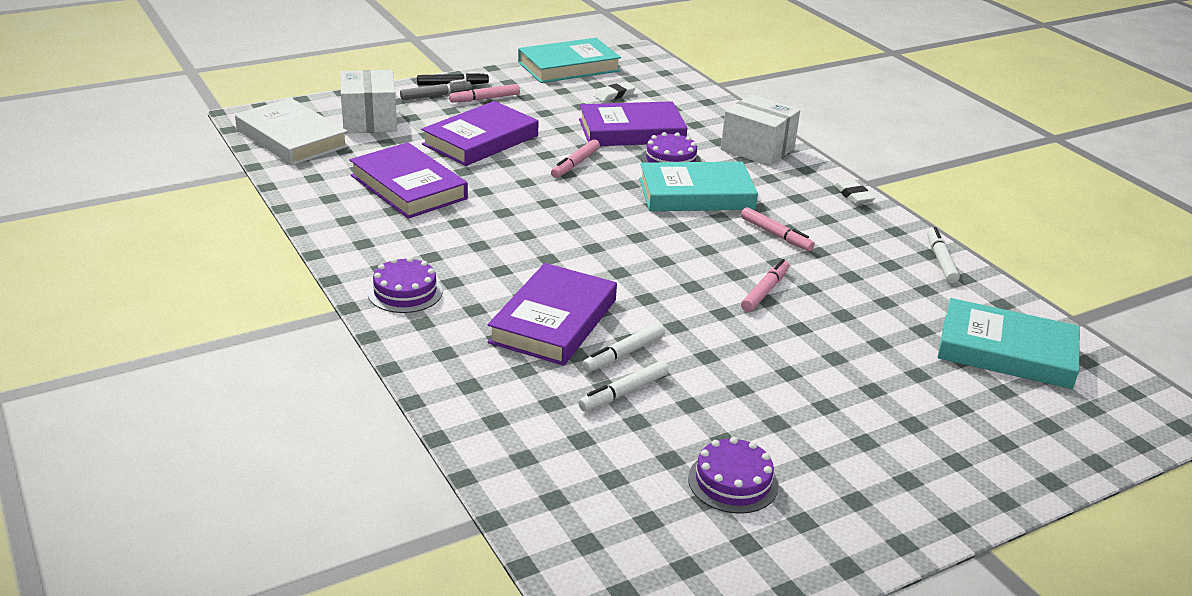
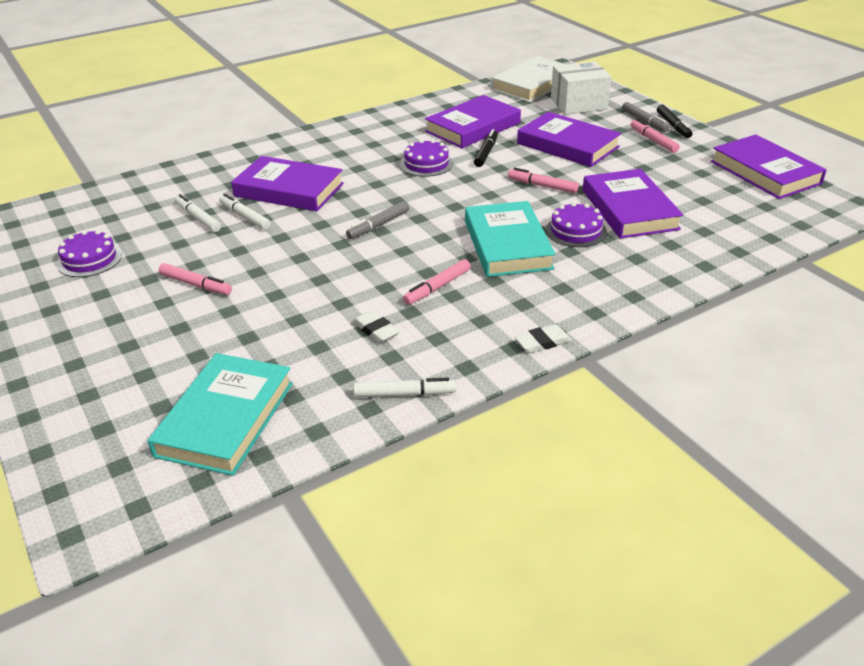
camera: 90 degrees right, 5 degrees up
purple cake [368,257,443,313] -> purple cake moved to [400,140,453,177]
turquoise book [518,38,621,83] -> purple book [711,134,827,199]
white eraser [594,82,636,102] -> white eraser moved to [353,310,400,343]
white box [721,95,800,166] -> none
pink marker [741,259,789,312] -> pink marker moved to [159,263,232,295]
none -> grey marker [346,201,409,239]
none -> black marker [474,129,498,167]

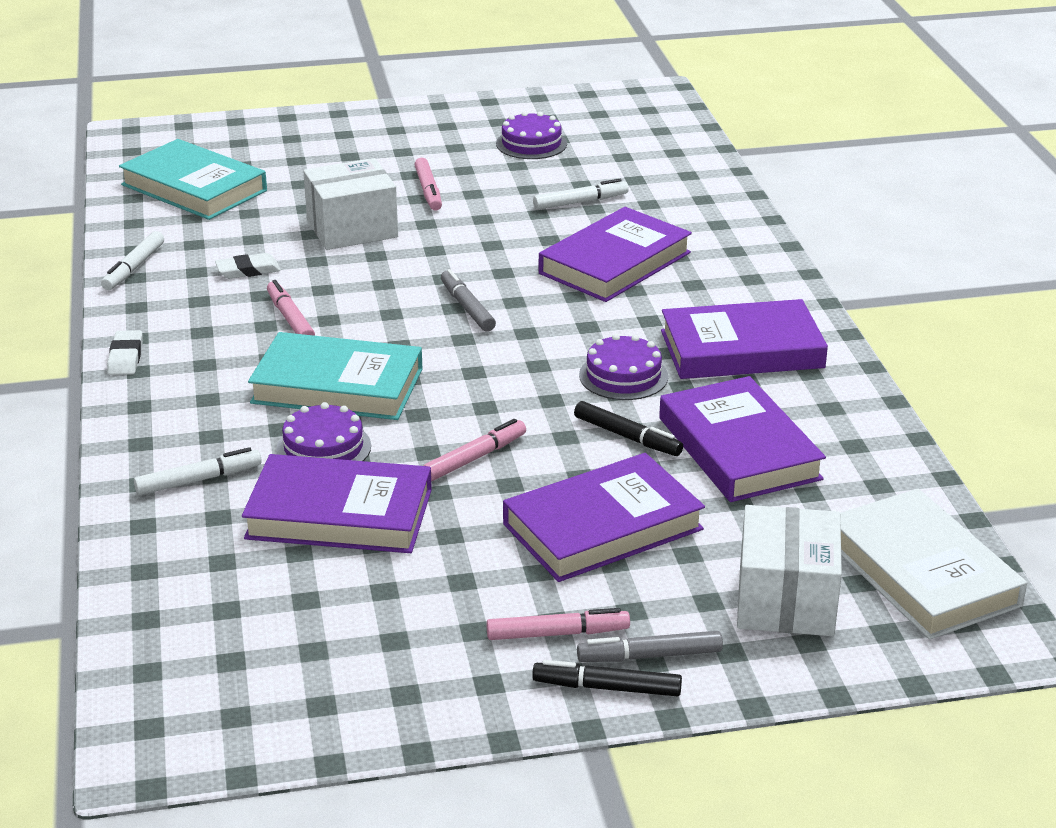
camera: 110 degrees right, 5 degrees down
pink marker [159,263,232,295] -> pink marker turned 60 degrees counterclockwise [414,158,442,211]
white marker [219,193,271,230] -> white marker moved to [134,447,261,495]
purple book [711,134,827,199] -> purple book moved to [661,299,828,379]
none -> white box [303,158,398,250]

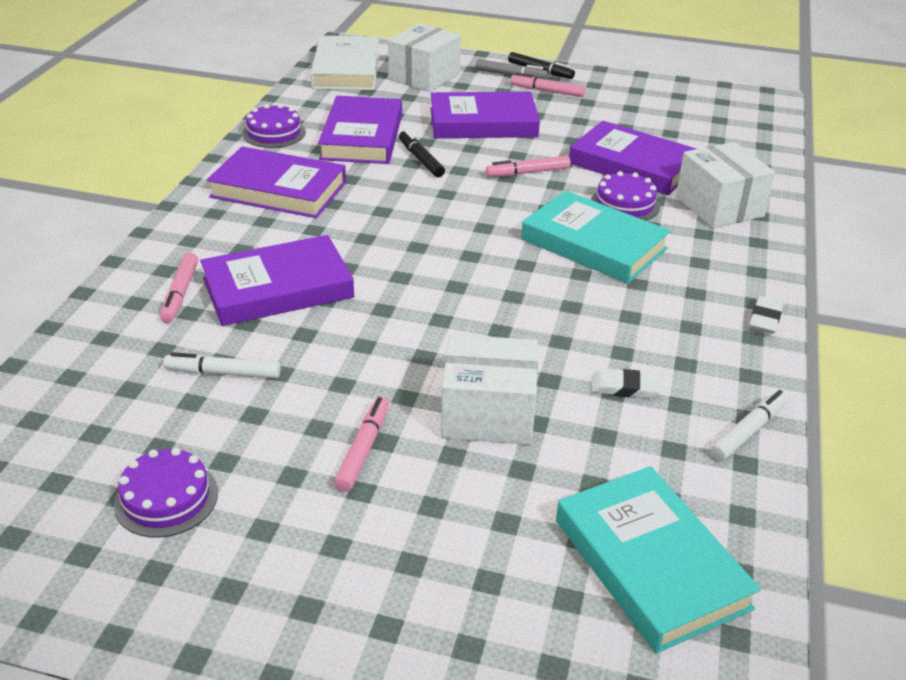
camera: 155 degrees left, 5 degrees up
white marker [134,447,261,495] -> white box [676,142,775,228]
pink marker [267,280,315,336] -> pink marker moved to [160,253,198,323]
grey marker [441,269,496,332] -> none
purple cake [579,334,668,400] -> purple cake moved to [242,104,306,148]

